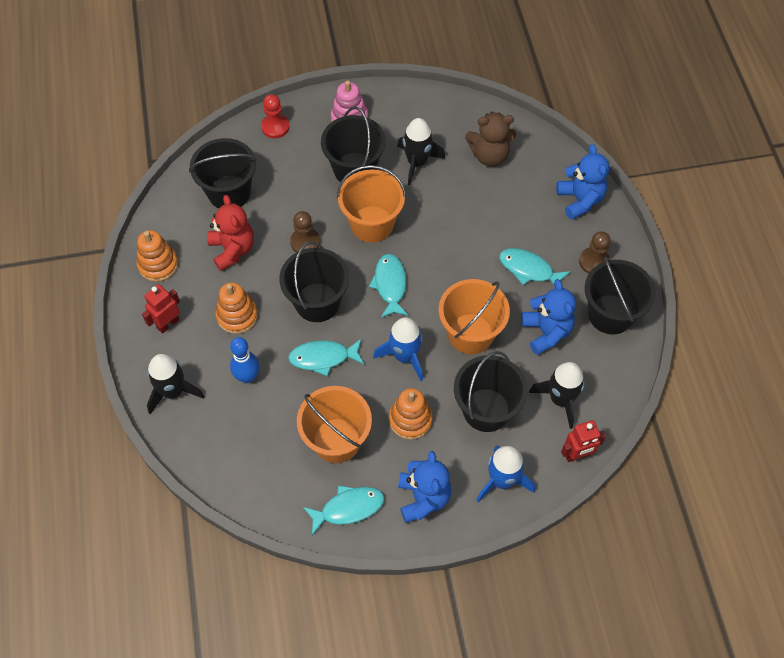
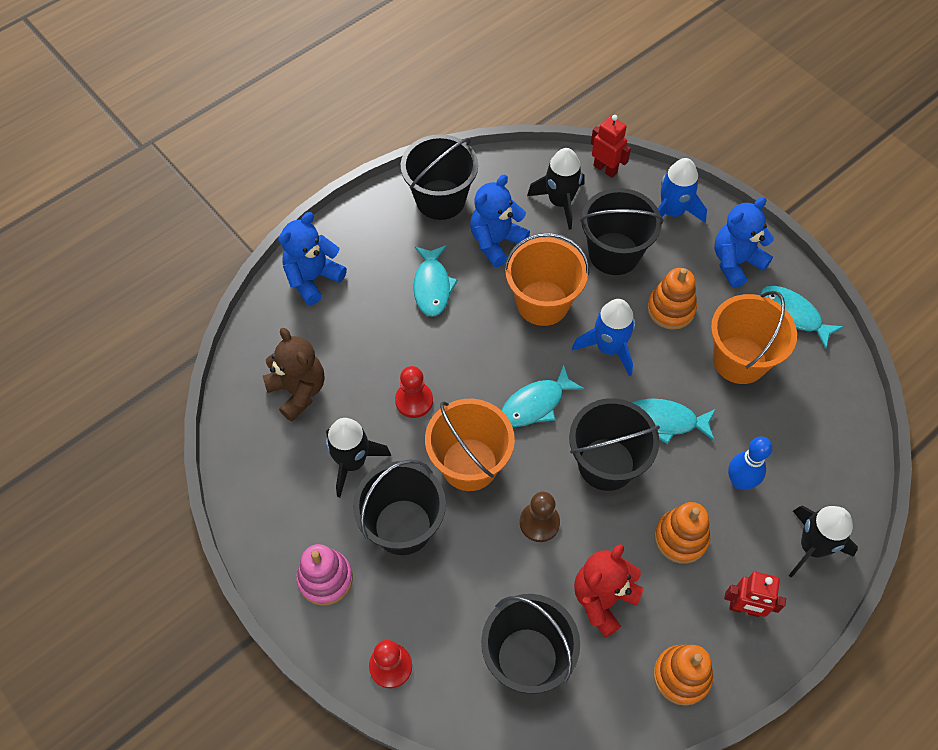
camera: 120 degrees left, 0 degrees up
turquoise fish [288,339,364,376] -> turquoise fish turned 135 degrees clockwise [632,399,716,444]
brown pawn [579,231,611,274] -> none
none -> red pawn [395,366,433,418]

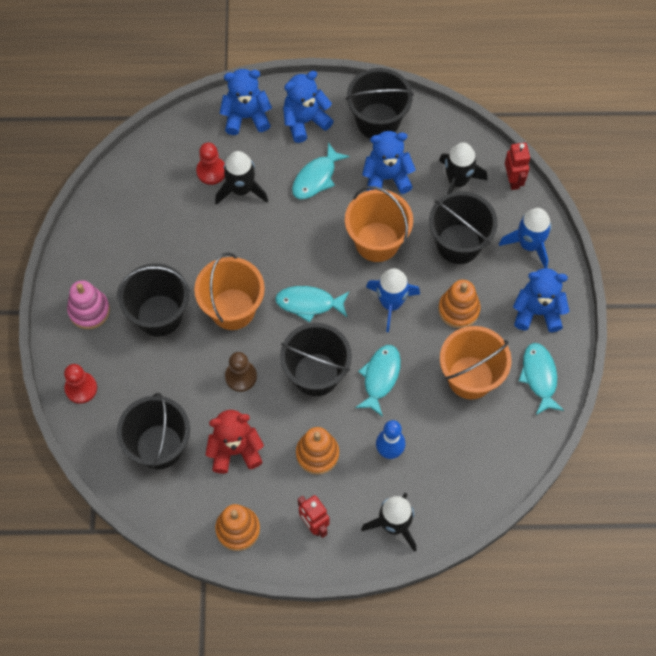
camera: 40 degrees right, 5 degrees up
brown teddy bear [263,328,324,422] -> none
black rocket [326,418,391,498] -> black rocket moved to [215,151,268,205]
red pawn [395,366,433,418] -> red pawn moved to [196,143,225,185]
turquoise fish [632,399,716,444] -> turquoise fish turned 60 degrees clockwise [355,345,401,417]
none -> blue teddy bear [283,71,333,143]

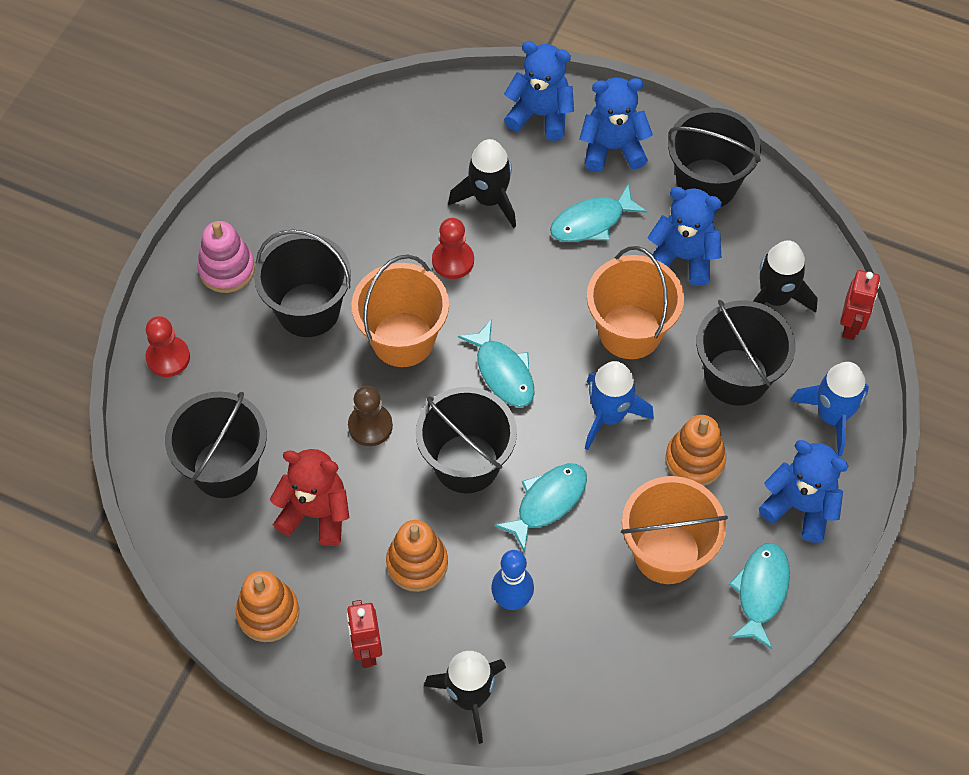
camera: 25 degrees right, 5 degrees down
red pawn [196,143,225,185] -> red pawn moved to [432,218,474,279]
turquoise fish [275,286,349,323] -> turquoise fish turned 150 degrees counterclockwise [458,319,535,407]

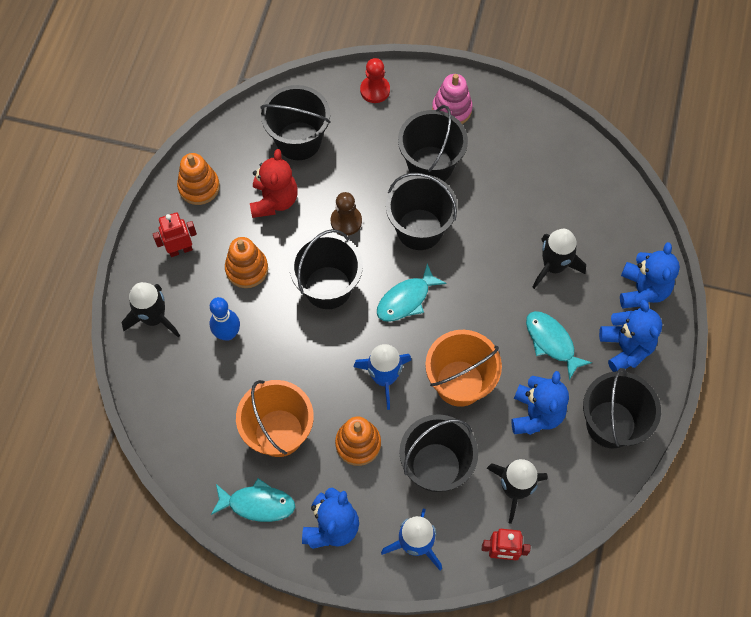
camera: 80 degrees right, 5 degrees up
orange bucket [351,254,449,367] -> black bucket [386,173,458,250]
red pawn [432,218,474,279] -> none
turquoise fish [494,464,587,552] -> none

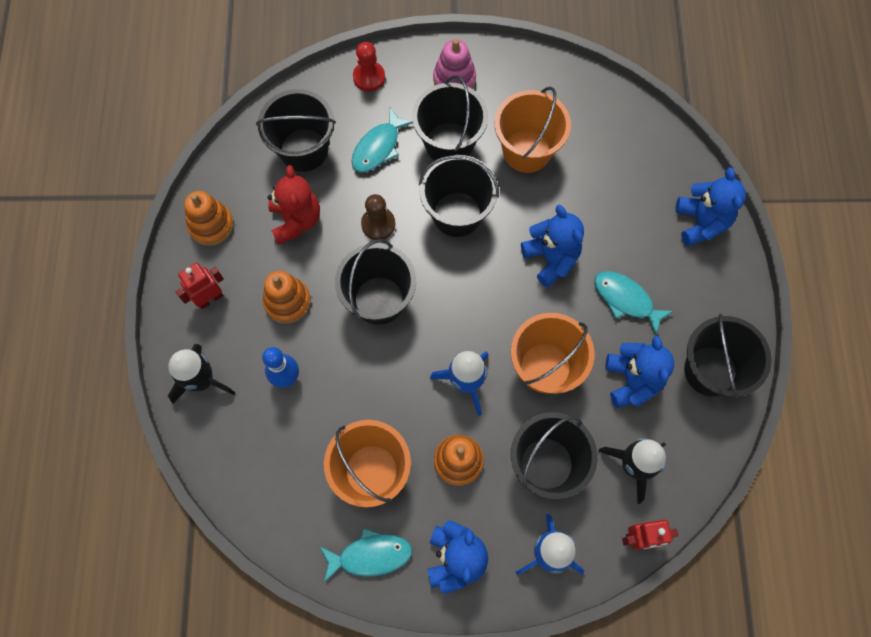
camera: 15 degrees left, 5 degrees up
turquoise fish [377,264,446,322] -> turquoise fish moved to [351,108,413,172]
black rocket [533,229,586,289] -> none
blue teddy bear [599,299,662,372] -> blue teddy bear moved to [521,205,584,287]
none -> orange bucket [494,87,571,173]

